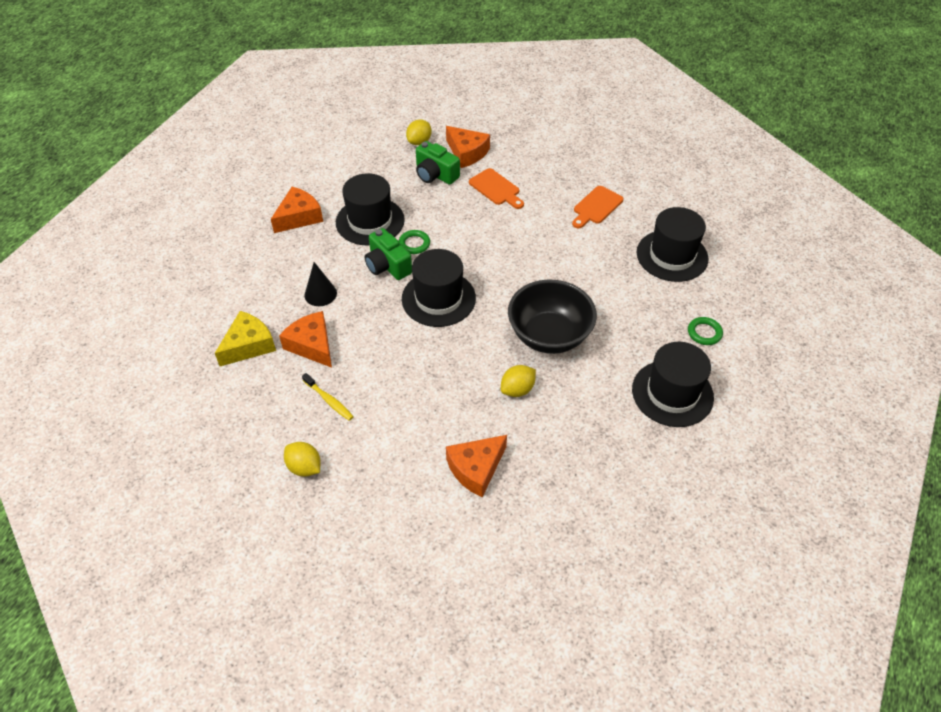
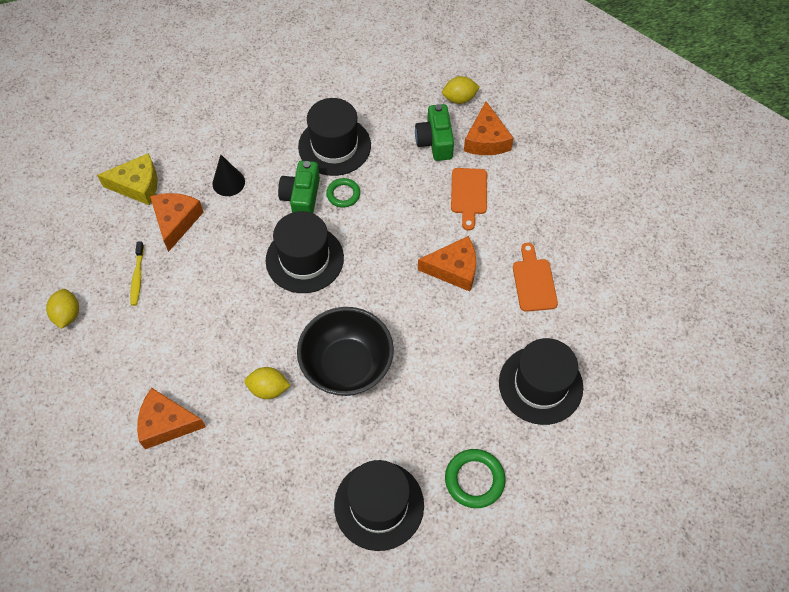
camera: 45 degrees right, 10 degrees up
orange cheese [271,187,323,233] -> orange cheese moved to [418,236,476,292]
orange cutting board [572,186,623,228] -> orange cutting board turned 90 degrees clockwise [513,243,558,312]
green ring [688,317,723,345] -> green ring [445,449,506,508], size x1.50

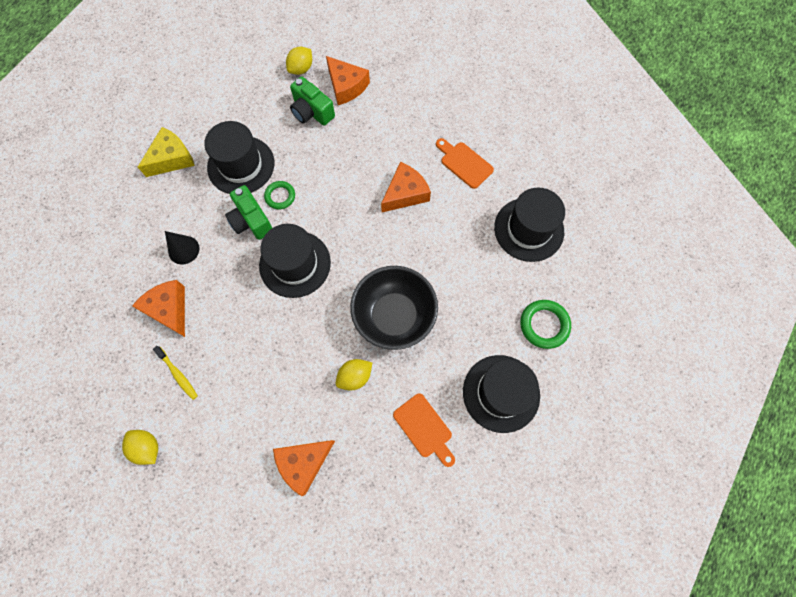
camera: 40 degrees left, 10 degrees up
yellow cheese [97,153,158,206] -> yellow cheese moved to [138,127,195,177]
orange cutting board [451,168,487,231] -> orange cutting board moved to [393,394,455,467]

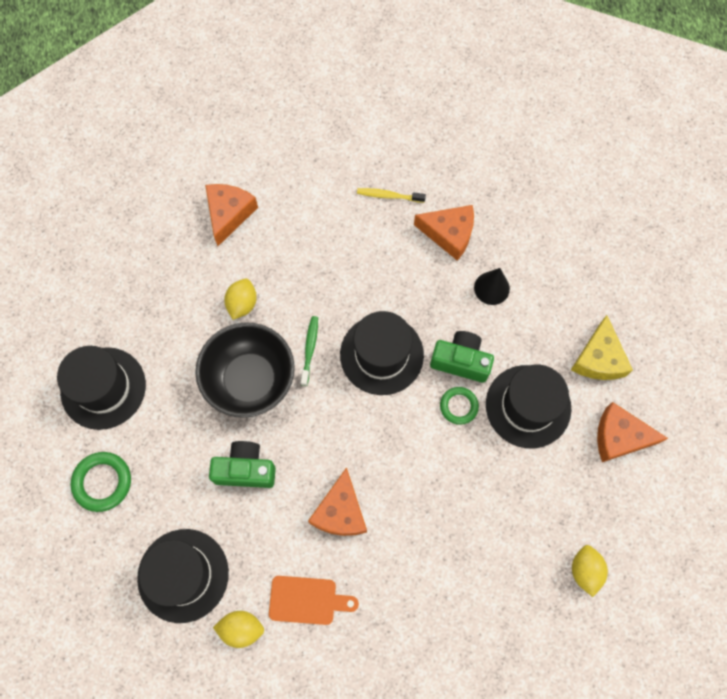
camera: 140 degrees right, 0 degrees up
yellow lemon [122,430,158,465] -> yellow lemon moved to [213,611,264,648]
green camera [290,76,335,126] -> green camera moved to [209,441,276,488]
orange cheese [326,56,370,105] -> orange cheese moved to [597,402,668,462]
orange cutting board [393,394,455,467] -> none
none -> green toothbrush [301,316,318,386]

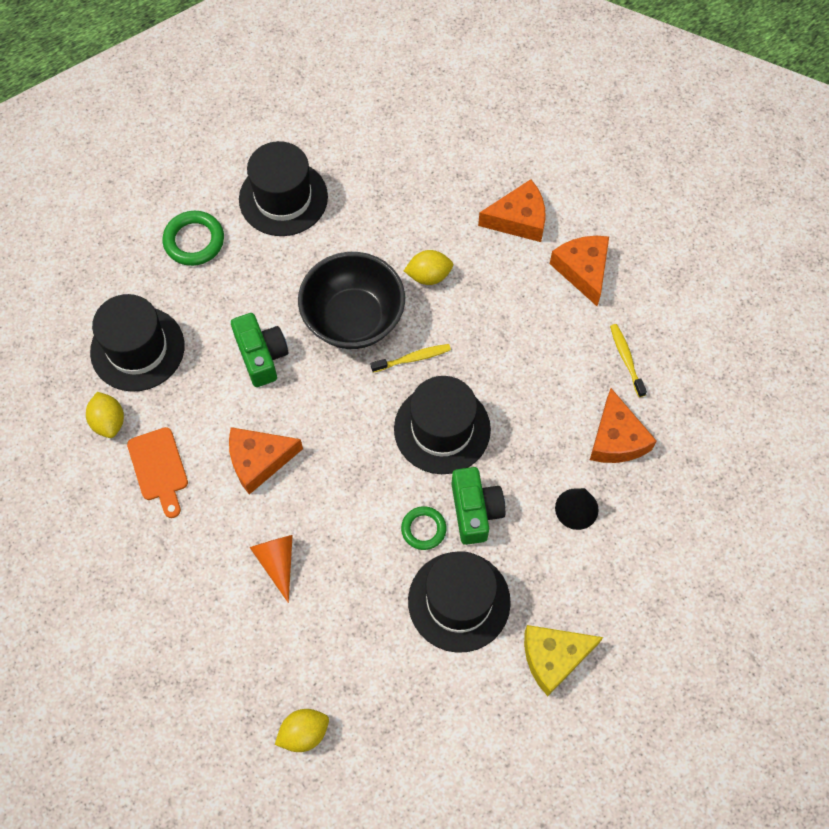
camera: 65 degrees right, 5 degrees down
green toothbrush [301,316,318,386] -> yellow toothbrush [370,344,451,373]
orange cheese [597,402,668,462] -> orange cheese moved to [550,236,609,306]
none -> orange cone [249,535,293,603]

